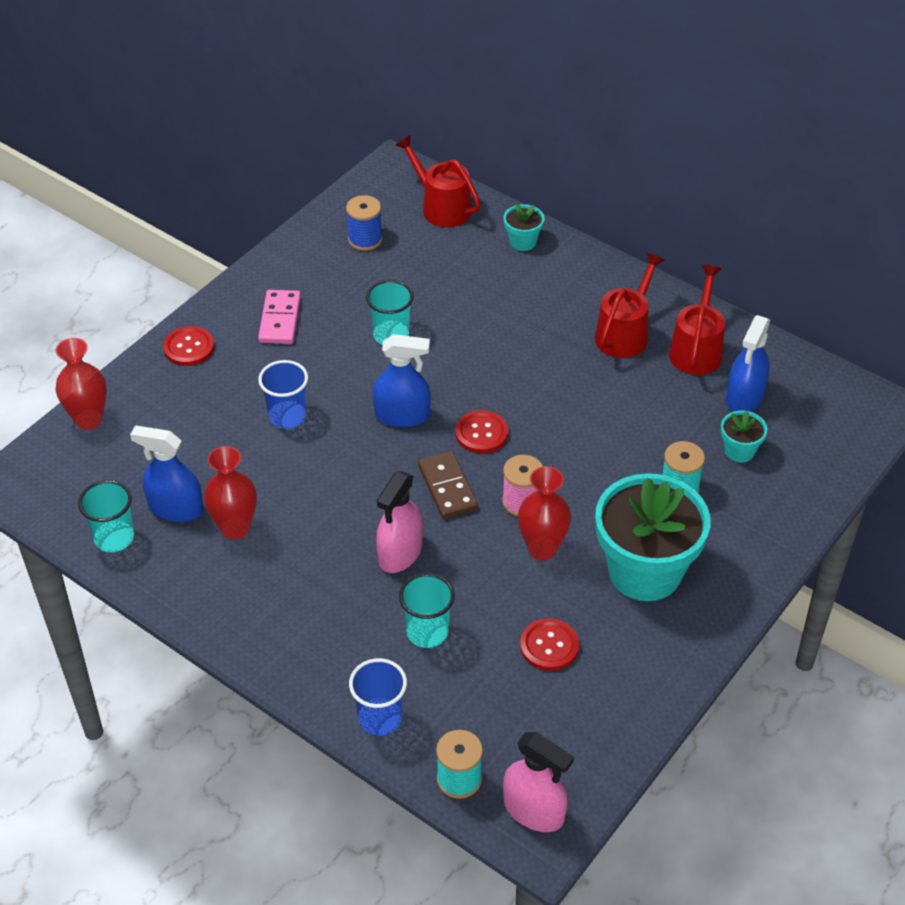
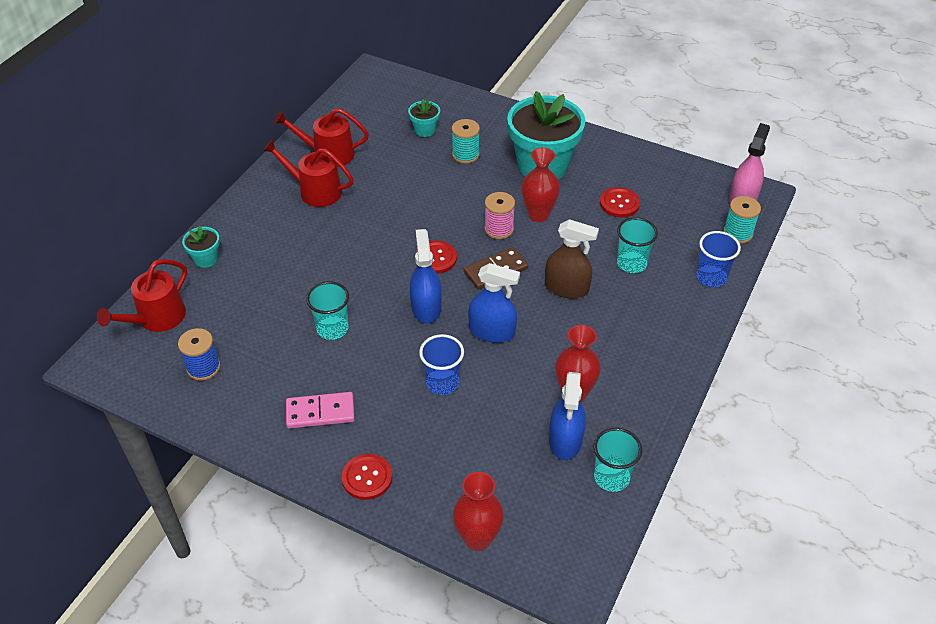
camera: 100 degrees left, 0 degrees up
pink spray bottle [376,471,423,573] -> brown spray bottle [545,219,599,298]
blue spray bottle [726,315,770,412] -> blue spray bottle moved to [468,263,520,343]

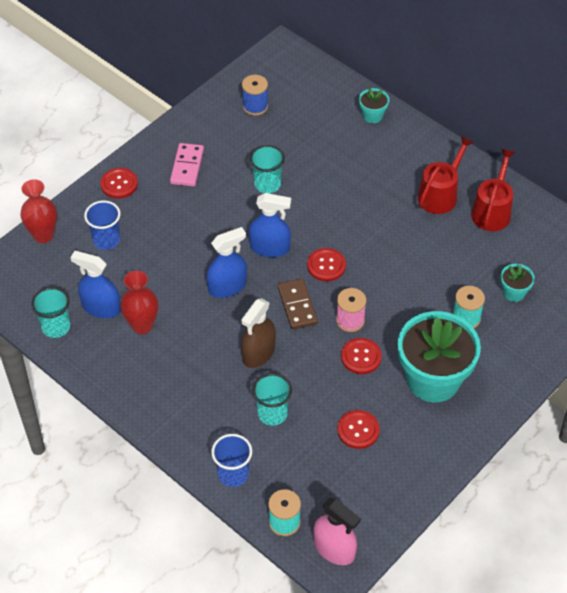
camera: 105 degrees right, 5 degrees up
red watering can [97,259,187,332] -> none
blue cup [419,334,464,395] -> blue cup moved to [84,200,121,250]
blue spray bottle [468,263,520,343] -> blue spray bottle turned 150 degrees counterclockwise [206,227,247,298]
red vase [522,147,560,222] -> red button [341,338,382,374]

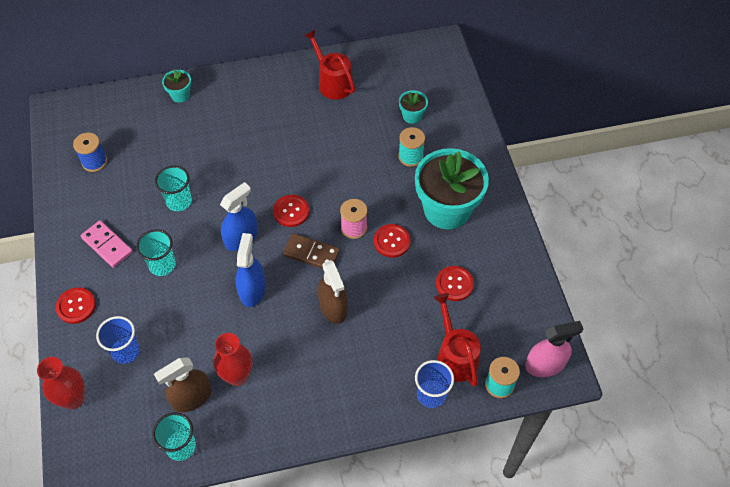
camera: 55 degrees left, 5 degrees up
blue spray bottle [70,251,121,318] -> brown spray bottle [154,357,212,412]
turquoise cup [252,373,292,426] -> turquoise cup moved to [136,229,176,276]
red watering can [418,136,474,214] -> red watering can moved to [434,293,481,387]

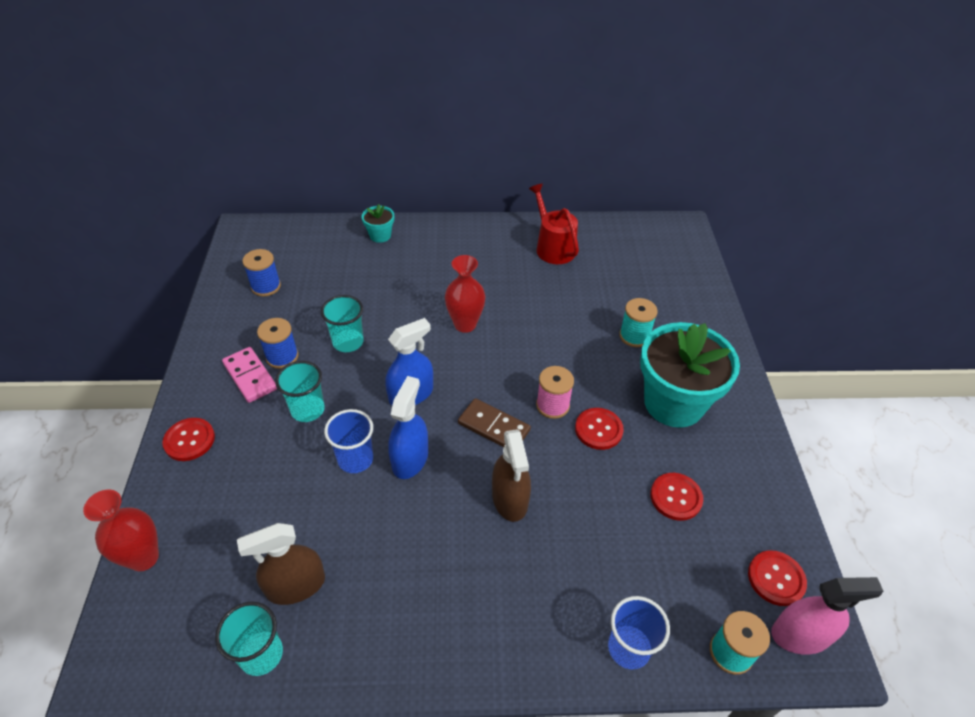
camera: 10 degrees right, 10 degrees down
blue cup [96,316,140,364] -> blue cup moved to [324,409,373,473]
red vase [213,333,252,386] -> red vase moved to [445,255,485,333]
red button [273,195,309,227] -> red button moved to [748,550,807,606]
turquoise flower pot [399,90,428,124] -> none
red watering can [434,293,481,387] -> none
none -> blue spool [257,318,298,369]

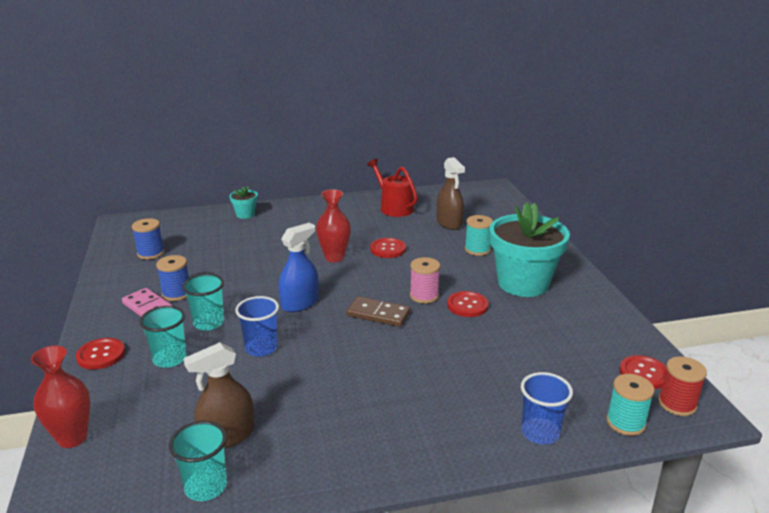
camera: 10 degrees left, 20 degrees down
turquoise cup [321,295,364,352] -> turquoise cup moved to [139,306,187,368]
blue spray bottle [388,376,428,479] -> none
brown spray bottle [492,429,531,522] -> brown spray bottle moved to [437,157,465,230]
red button [651,473,703,521] -> red button moved to [370,238,406,258]
pink spray bottle [771,577,883,655] -> red spool [658,356,707,416]

